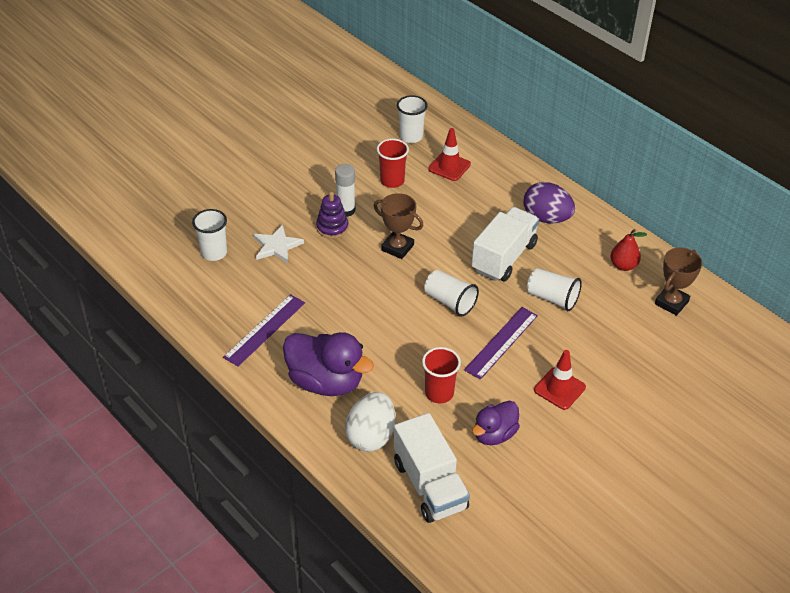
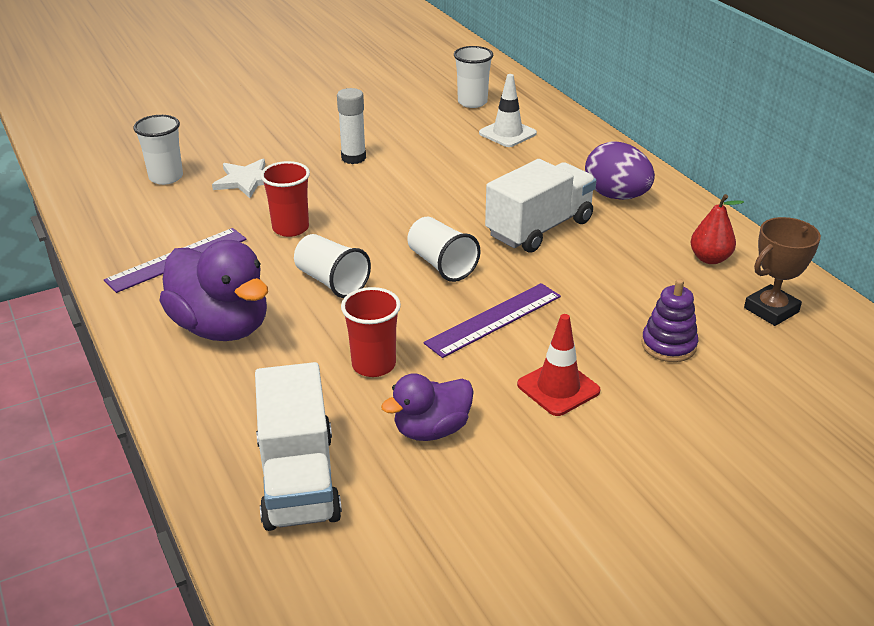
camera: 15 degrees right, 10 degrees down
purple stacking toy [316,192,349,239] -> purple stacking toy moved to [641,279,698,362]
white egg [345,392,395,452] -> none
brown trophy [374,193,424,259] -> none
red cup [377,139,409,188] -> red cup moved to [260,161,310,237]
red traffic cone [428,128,471,181] -> white traffic cone [479,74,537,147]
white cup [527,268,582,311] -> white cup moved to [294,234,371,298]

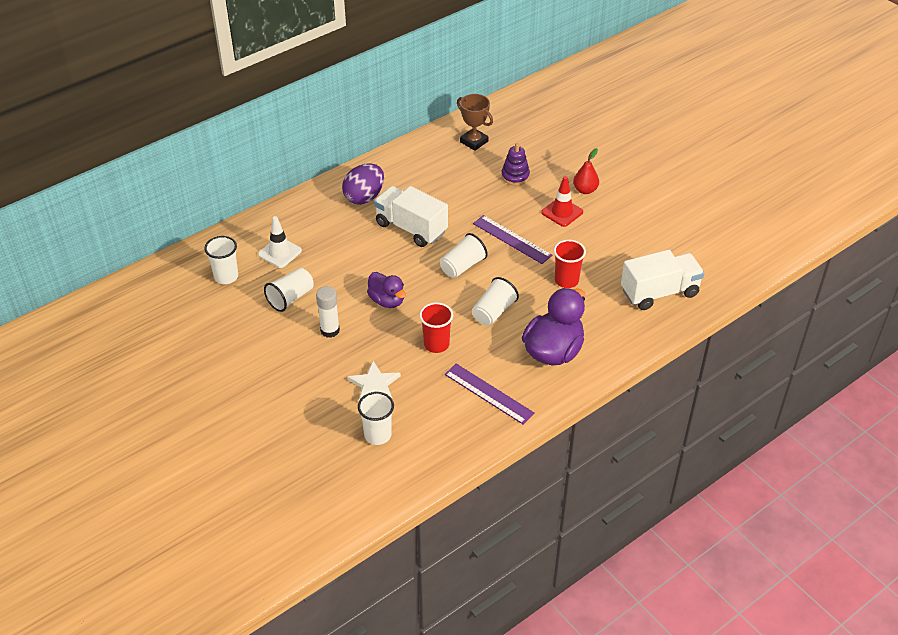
camera: 100 degrees left, 10 degrees up
purple duck [381,373,474,441] -> purple duck moved to [367,272,406,308]
red pear [690,194,744,264] -> red pear moved to [573,148,599,194]
none -> white cup [264,268,314,312]

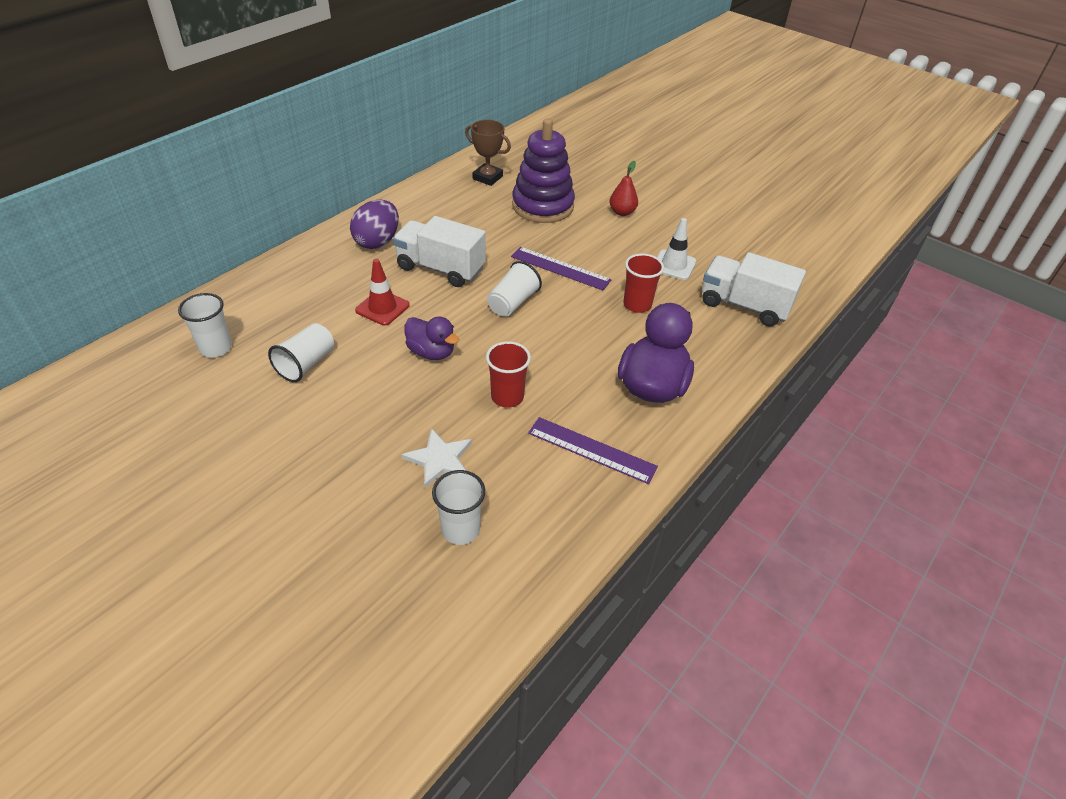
camera: 15 degrees left, 0 degrees up
white traffic cone [258,216,302,268] -> white traffic cone moved to [657,218,696,280]
white glue stick [316,286,340,338] -> none
white cup [472,277,519,326] -> none
purple stacking toy [501,143,530,186] -> purple stacking toy [512,119,575,223], size x1.97
red traffic cone [541,176,583,227] -> red traffic cone moved to [355,259,410,326]
white truck [621,250,704,310] -> white truck turned 120 degrees counterclockwise [702,252,806,327]

